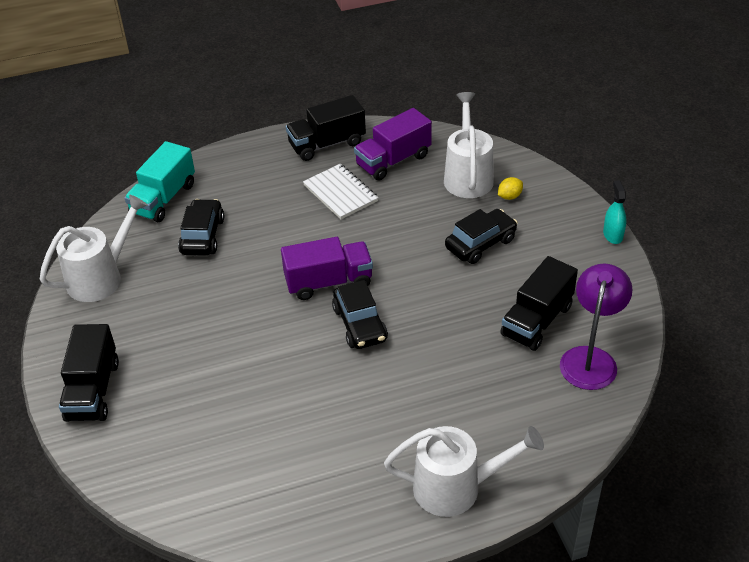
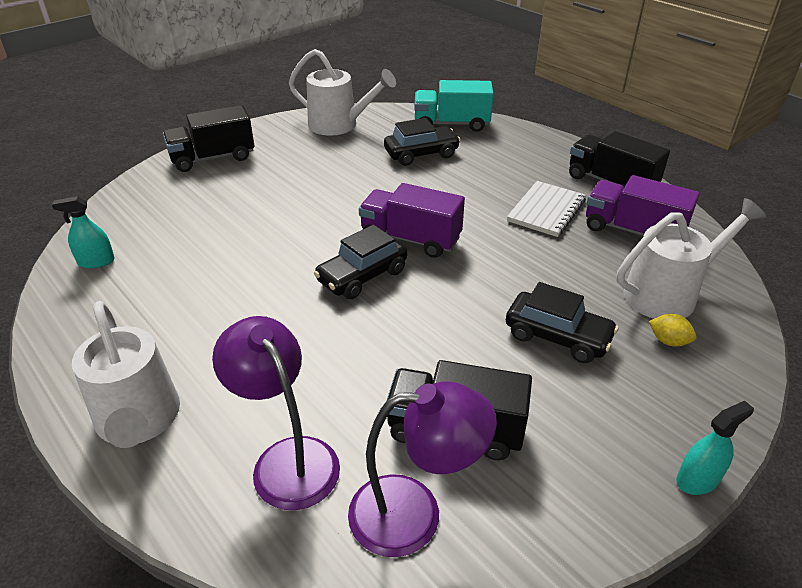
camera: 65 degrees right, 5 degrees down
purple truck [281,237,373,300] -> purple truck turned 150 degrees clockwise [359,183,465,258]
none -> turquoise spray bottle [52,196,115,268]
none -> purple lamp [212,316,340,510]

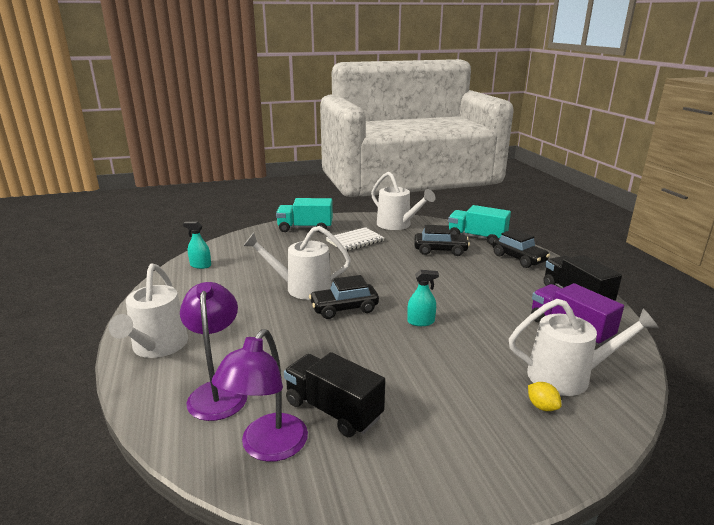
camera: 25 degrees right, 15 degrees down
black truck [163,105,254,172] -> turquoise truck [276,198,333,233]
purple lamp [348,381,497,557] -> purple lamp turned 90 degrees clockwise [212,329,308,462]
purple truck [359,183,465,258] -> none
black car [506,282,619,363] -> black car moved to [492,229,550,268]
white notebook [507,181,586,237] -> white notebook moved to [326,227,385,251]
turquoise spray bottle [676,401,754,495] -> turquoise spray bottle moved to [407,270,439,326]
none -> white watering can [243,226,351,300]

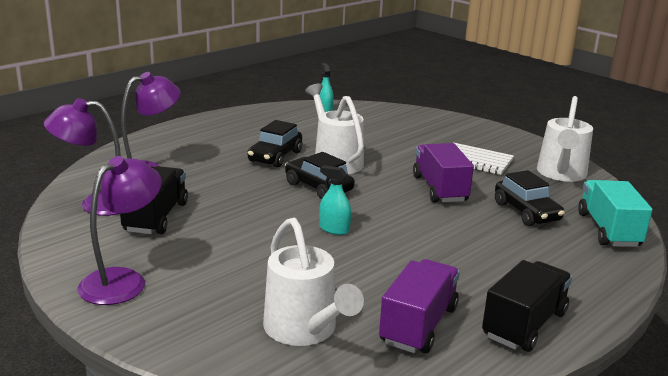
camera: 60 degrees right, 0 degrees up
white watering can [108,264,188,358] -> none
turquoise truck [276,198,333,233] -> none
turquoise spray bottle [407,270,439,326] -> turquoise spray bottle turned 150 degrees clockwise [319,165,351,235]
black car [492,229,550,268] -> black car moved to [248,120,302,167]
yellow lemon [528,382,562,411] -> none
none -> purple lamp [77,156,162,305]
none -> purple truck [413,143,474,203]

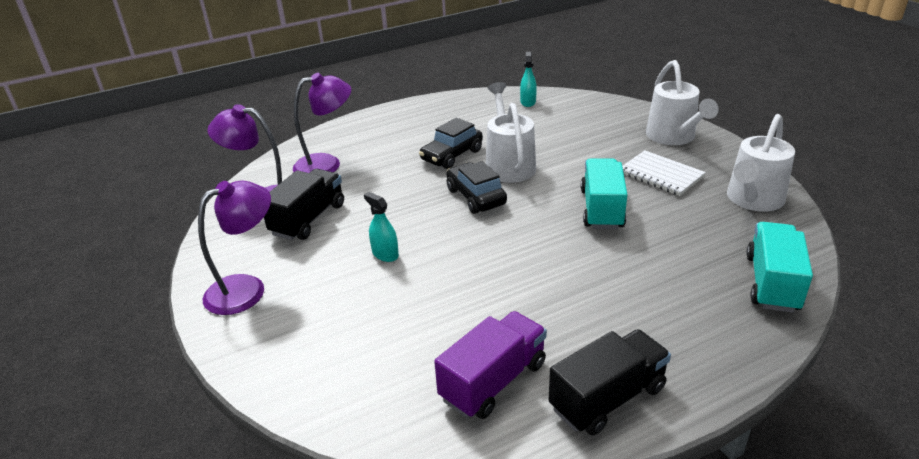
camera: 20 degrees right, 10 degrees up
white watering can [263,217,364,346] -> white watering can moved to [646,60,719,145]
turquoise spray bottle [319,165,351,235] -> turquoise spray bottle moved to [364,192,399,262]
purple truck [413,143,474,203] -> turquoise truck [581,158,627,229]
black car [495,170,565,226] -> none

